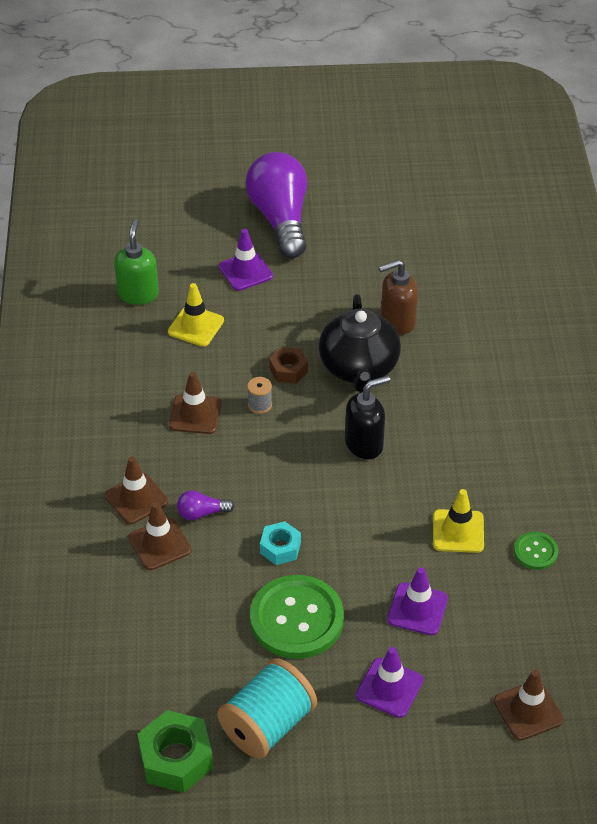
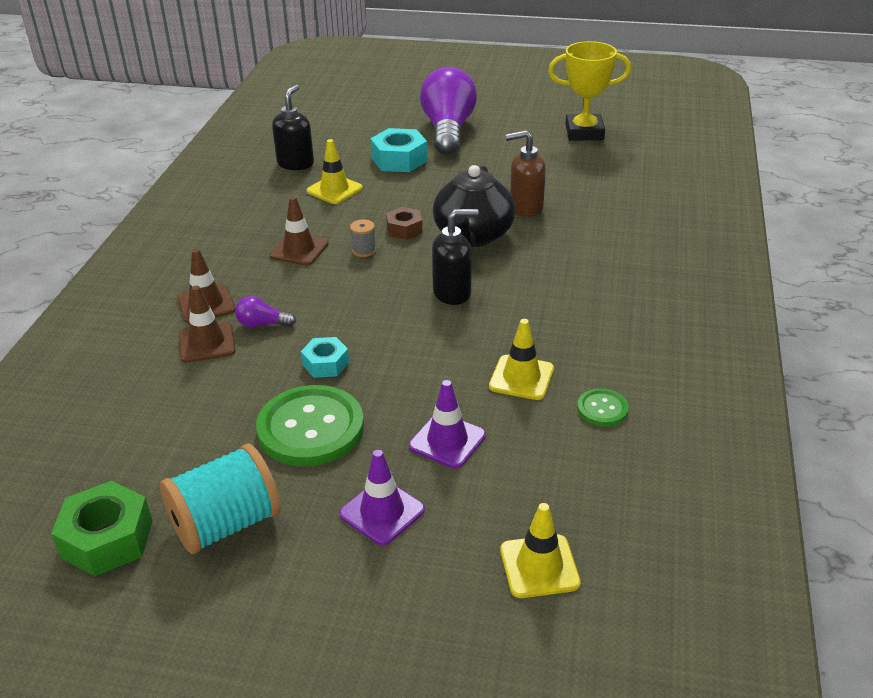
camera: 15 degrees right, 10 degrees down
green soap dispenser [114,219,159,305] -> black soap dispenser [272,85,314,170]
purple traffic cone [219,229,273,291] -> turquoise nut [370,128,428,172]
brown traffic cone [494,670,564,741] -> yellow traffic cone [500,503,581,598]
none -> yellow trophy [548,41,631,141]

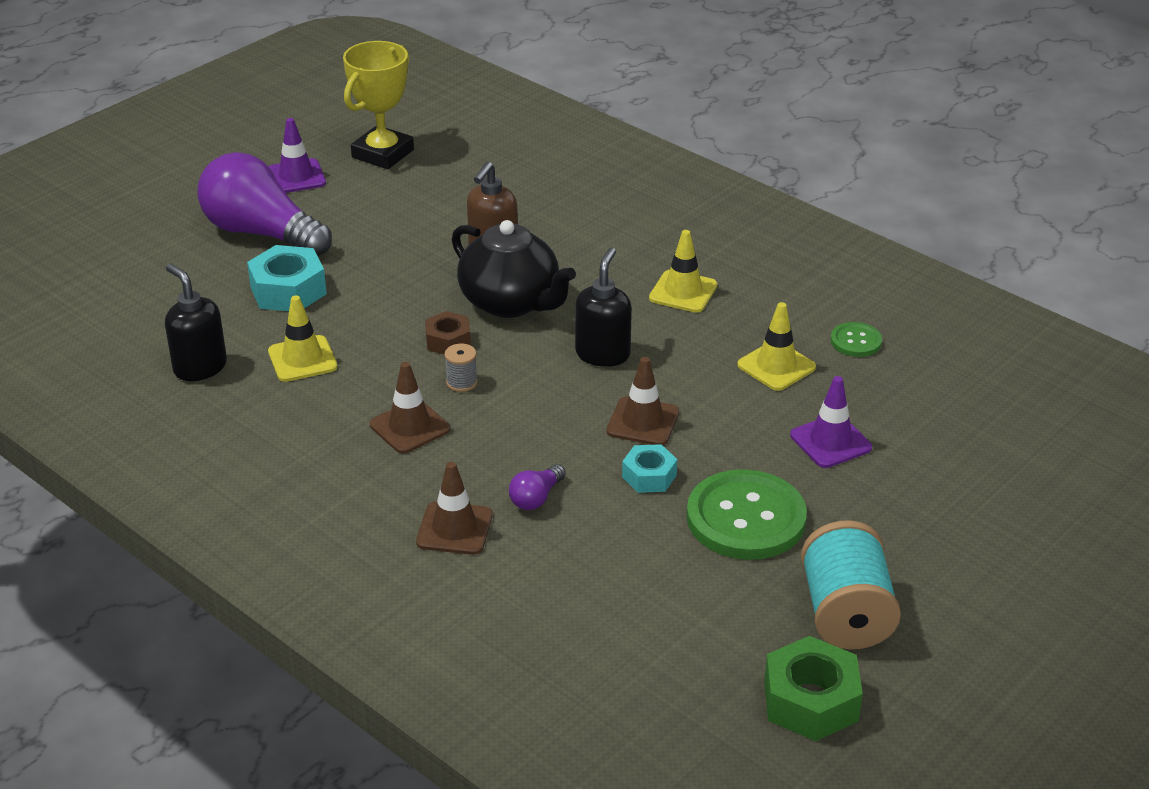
camera: 60 degrees left, 0 degrees up
brown traffic cone [179,286,236,363] -> brown traffic cone moved to [606,357,679,445]
purple traffic cone [339,450,425,545] -> purple traffic cone moved to [269,118,326,193]
yellow traffic cone [500,503,581,598] -> yellow traffic cone moved to [649,230,718,313]

